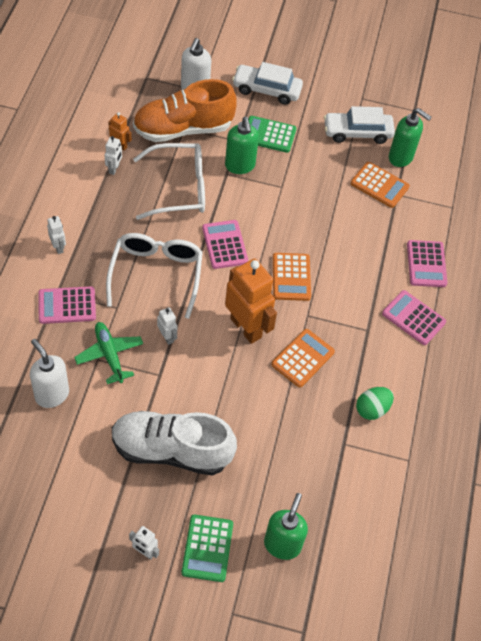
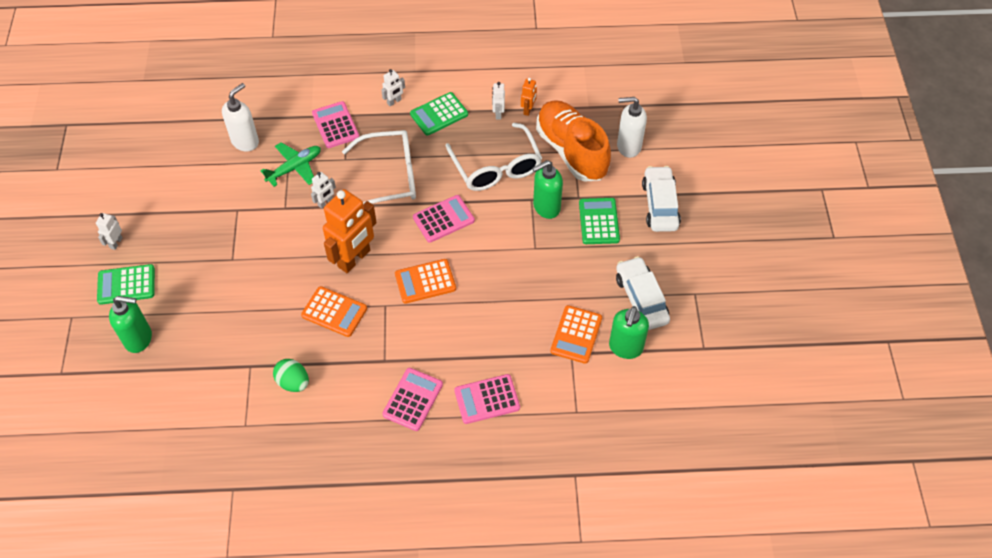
camera: 80 degrees right, 0 degrees up
white robot [105,136,122,175] -> white robot turned 90 degrees clockwise [492,82,505,120]
white shoe [112,411,237,476] -> none
none -> green calculator [410,92,468,135]

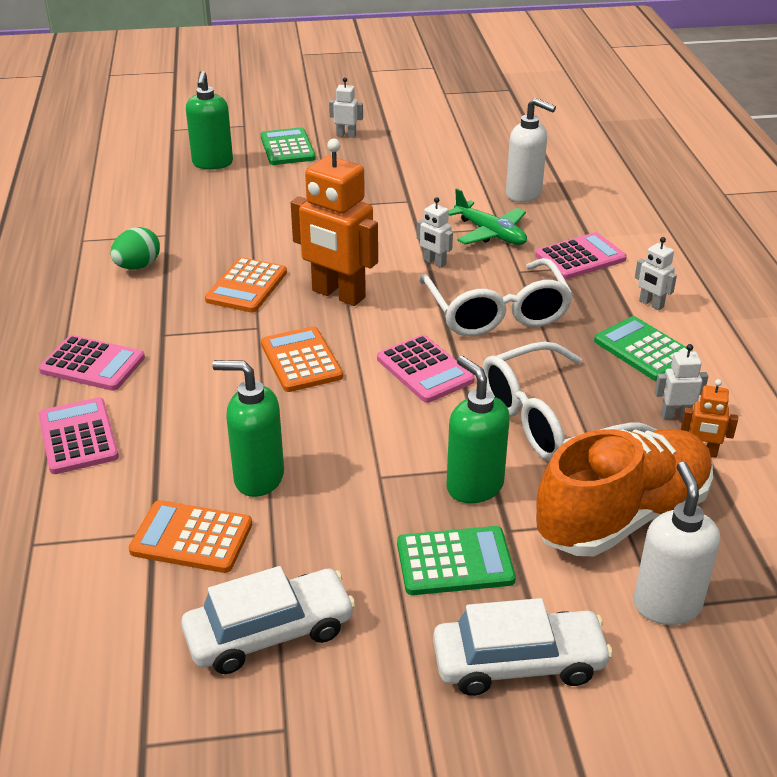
camera: 85 degrees right, 20 degrees down
green soap dispenser [609,306,649,359] -> green soap dispenser moved to [213,360,284,497]

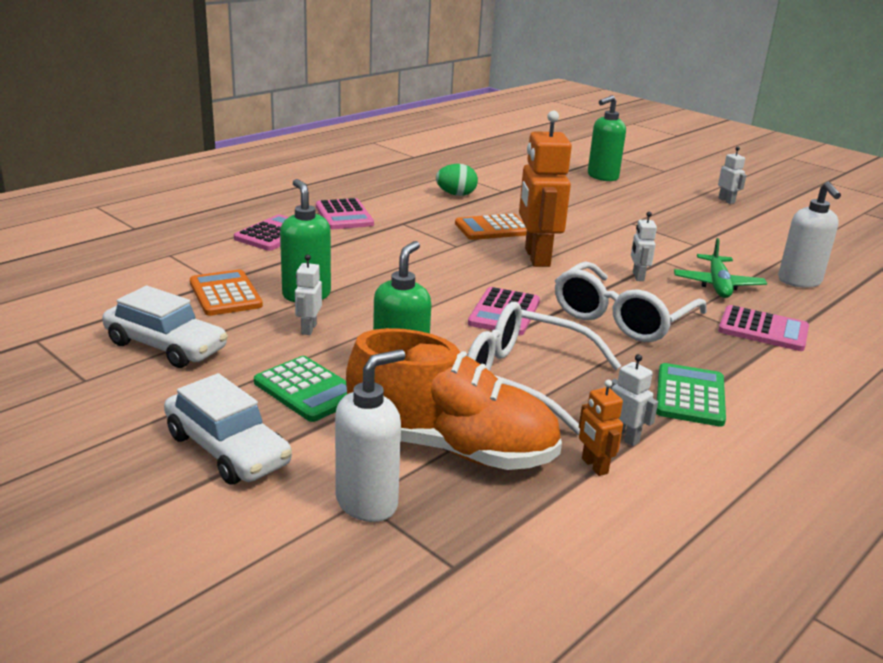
camera: 50 degrees right, 10 degrees down
green calculator [261,127,316,165] -> none
orange calculator [261,326,343,392] -> none
white robot [635,237,677,311] -> white robot moved to [295,254,322,335]

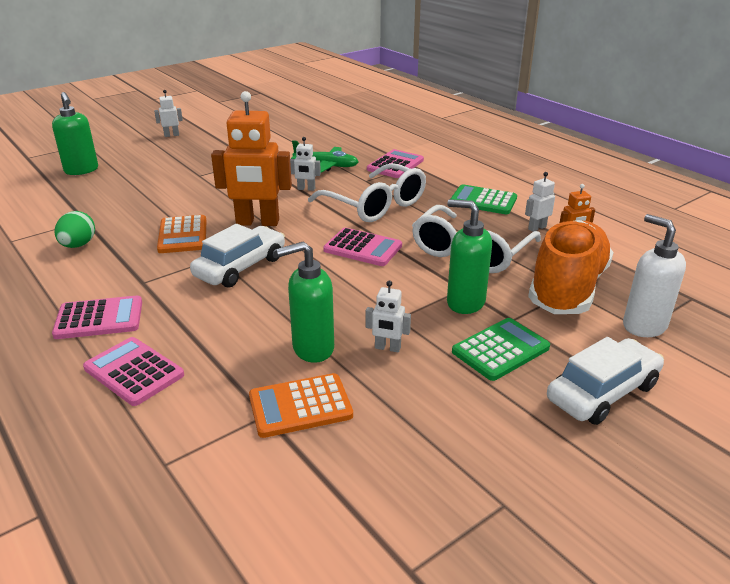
camera: 80 degrees left, 5 degrees up
white car [102,286,228,368] -> white car moved to [190,224,285,288]
white soap dispenser [778,182,841,288] -> none

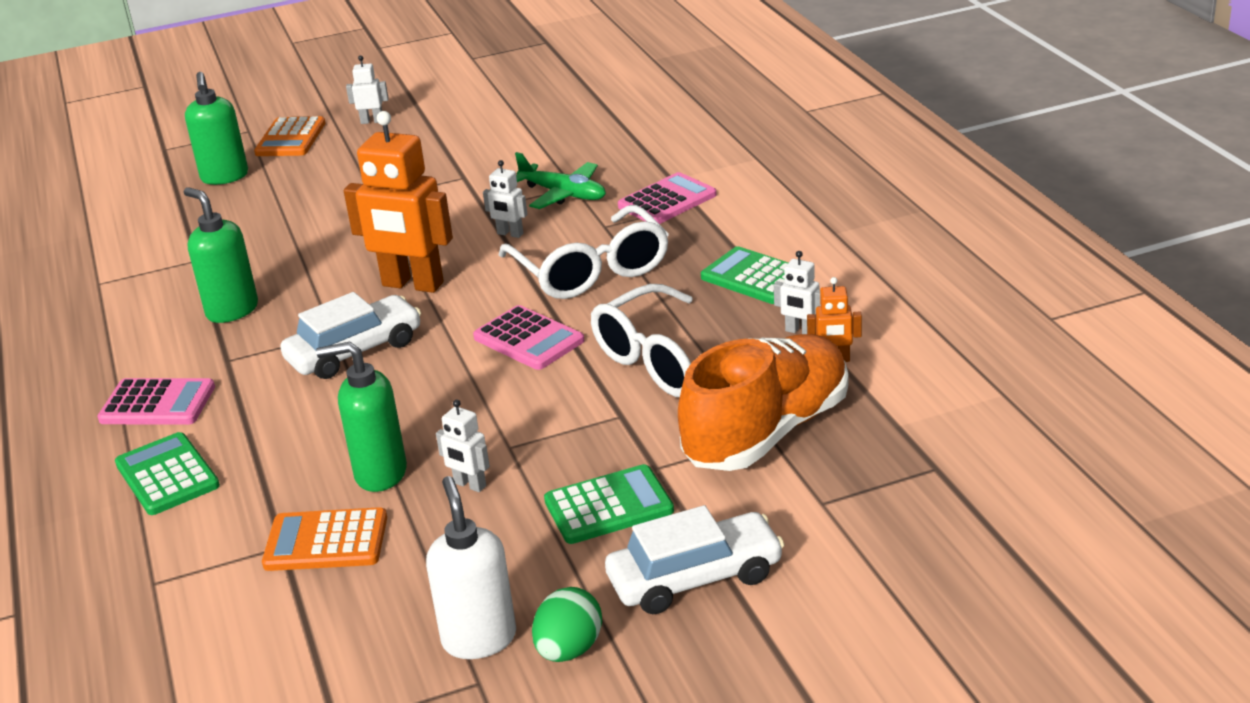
camera: 20 degrees right, 0 degrees up
green egg [54,211,95,248] -> green egg moved to [532,587,602,662]
pink calculator [83,337,184,406] -> green calculator [115,432,220,515]
orange calculator [157,215,206,253] -> orange calculator moved to [254,116,325,156]
green soap dispenser [447,199,492,314] -> green soap dispenser moved to [184,187,258,323]
white robot [525,172,555,232] -> white robot turned 135 degrees counterclockwise [774,251,821,334]
white soap dispenser [623,214,686,337] -> white soap dispenser moved to [426,476,516,659]

